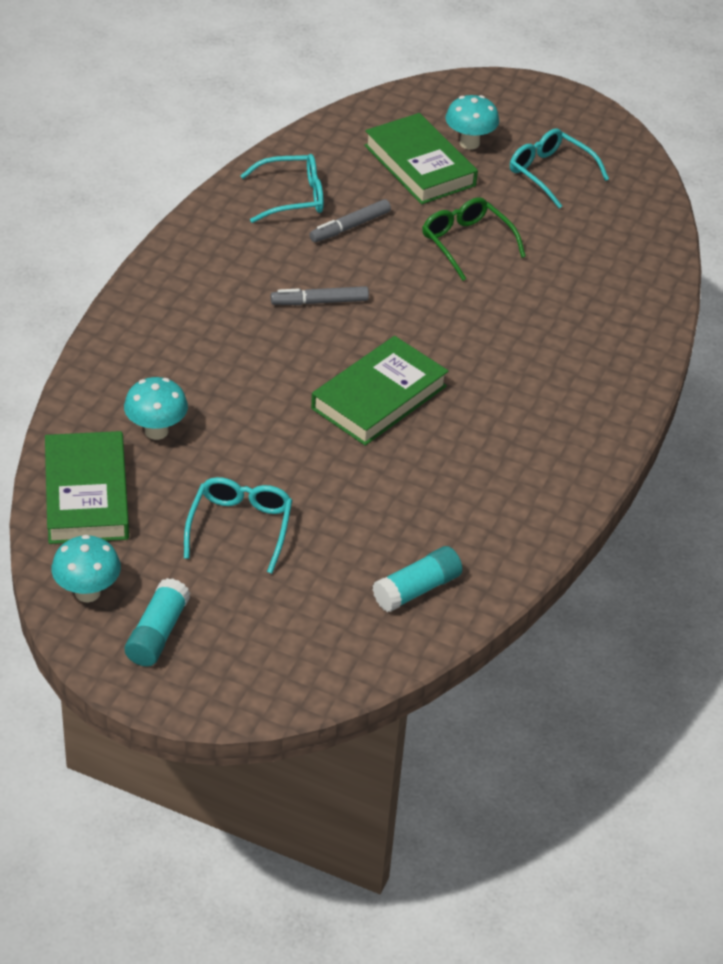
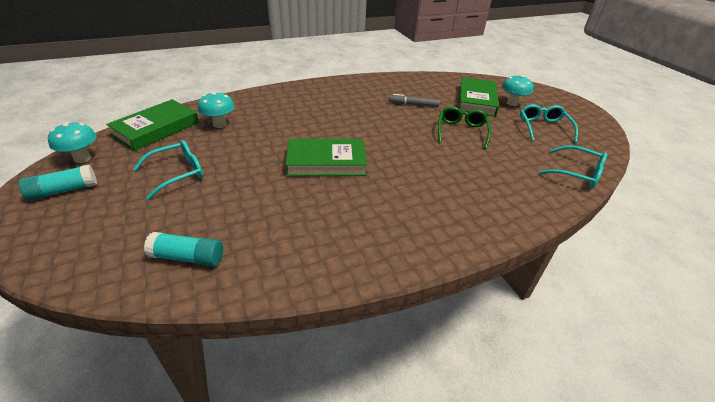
camera: 45 degrees right, 5 degrees down
turquoise glasses [240,154,324,223] -> turquoise glasses moved to [539,145,607,189]
grey marker [271,286,369,305] -> none

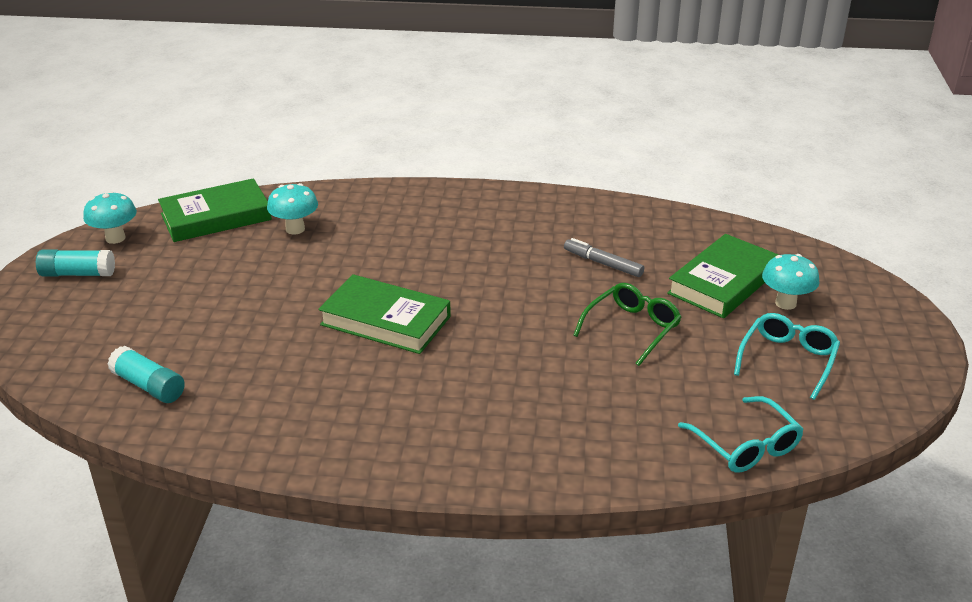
camera: 30 degrees right, 5 degrees down
turquoise glasses [133,140,203,200] -> none

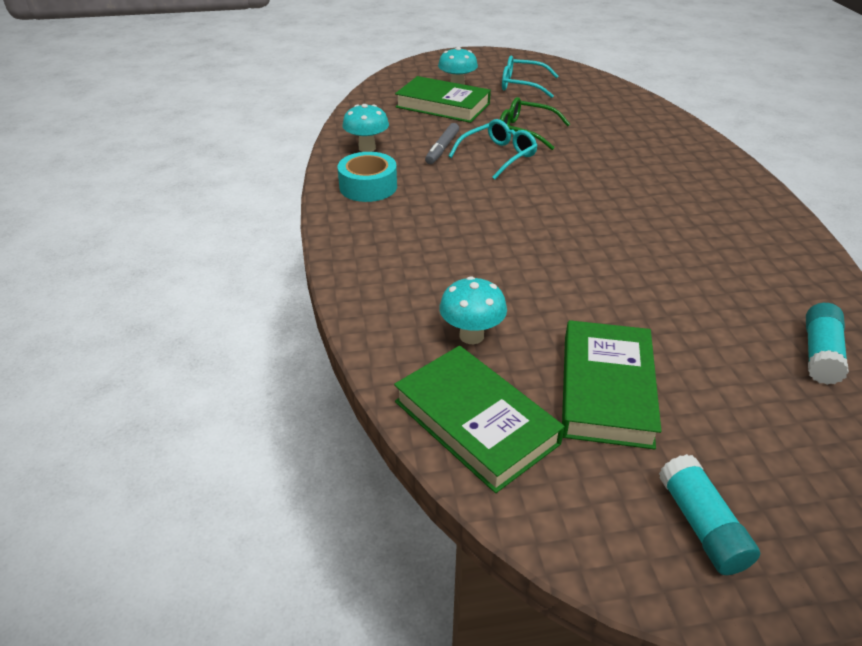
camera: 105 degrees left, 5 degrees up
turquoise mushroom [83,191,137,244] -> turquoise mushroom moved to [342,104,389,152]
green book [318,274,451,354] -> green book moved to [562,320,661,449]
turquoise glasses [678,396,804,473] -> turquoise glasses moved to [448,119,537,180]
none -> turquoise tape [337,152,397,202]

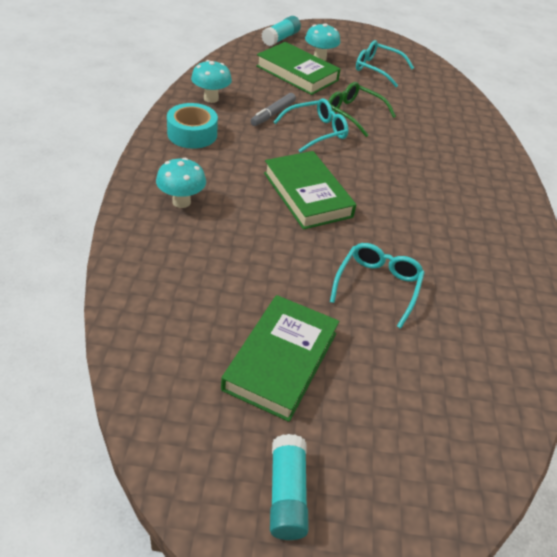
camera: 10 degrees right, 5 degrees up
green book [394,346,564,493] -> green book moved to [264,151,356,230]
turquoise mushroom [439,276,507,344] -> turquoise mushroom moved to [156,158,206,208]
turquoise glue stick [806,303,849,385] -> turquoise glue stick moved to [262,16,301,46]
none -> turquoise glasses [330,243,425,329]

